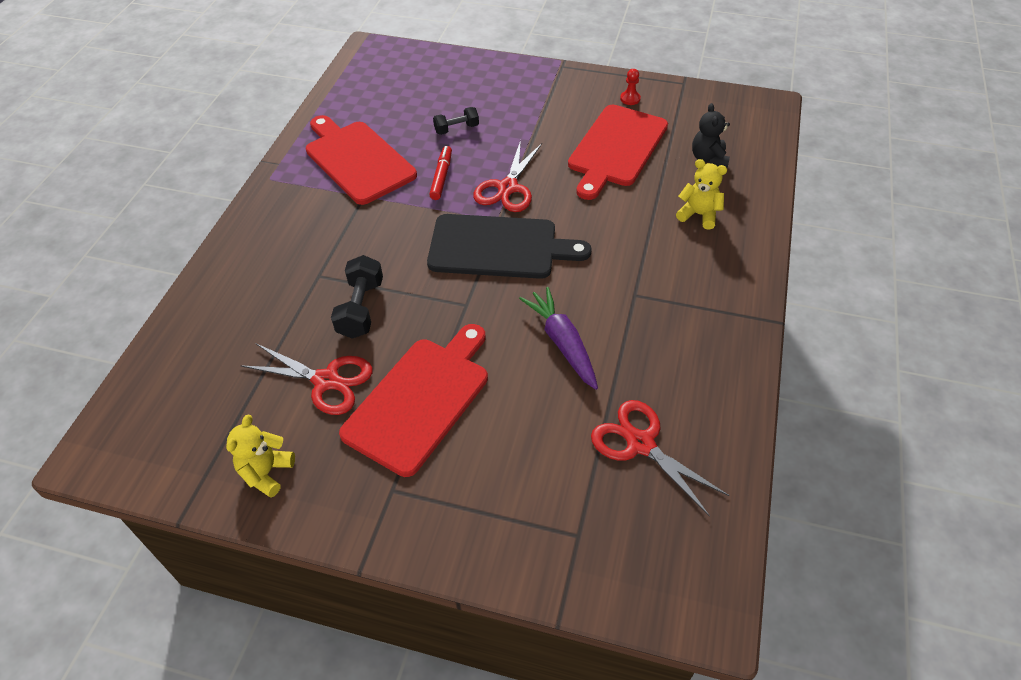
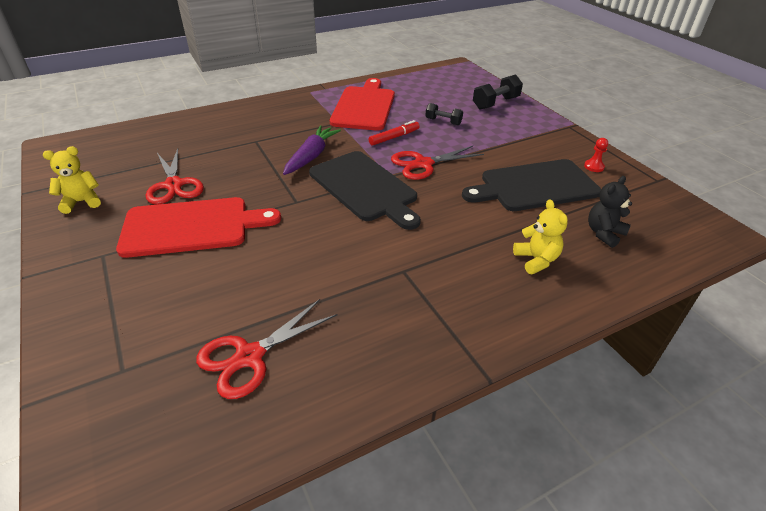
camera: 45 degrees right, 10 degrees down
black dumbbell [331,255,383,339] -> black dumbbell moved to [473,75,523,109]
purple carrot [519,287,598,390] -> purple carrot moved to [283,125,341,175]
red cutting board [568,105,668,200] -> black cutting board [462,159,601,211]
red scissors [591,400,730,516] -> red scissors turned 135 degrees counterclockwise [196,299,338,399]

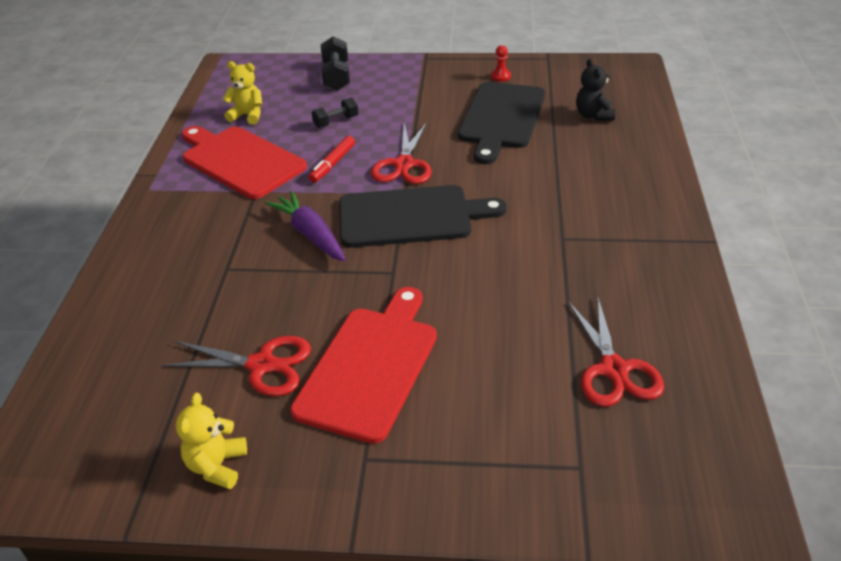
camera: 55 degrees left, 0 degrees up
red marker [369,120,420,146] -> red marker turned 150 degrees counterclockwise [309,136,355,183]
yellow teddy bear [513,200,568,274] -> yellow teddy bear moved to [223,61,262,125]

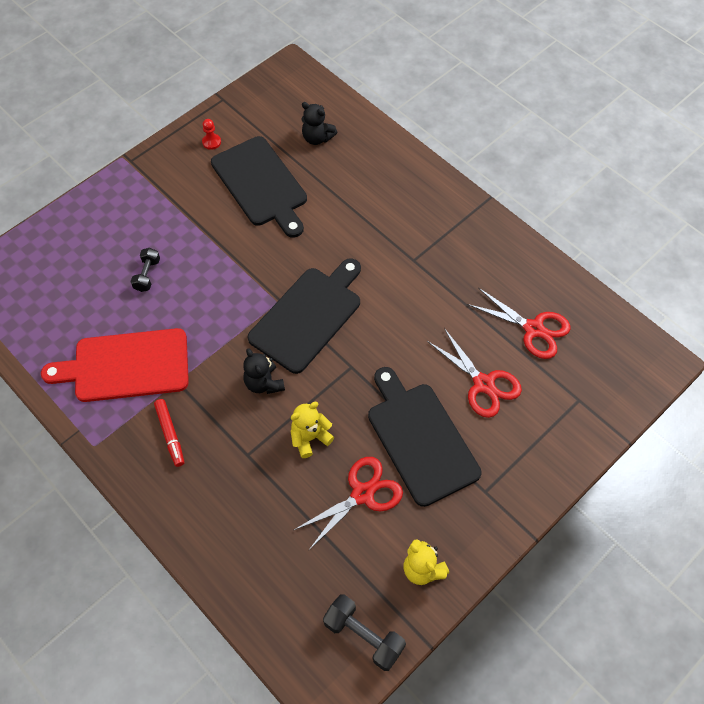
camera: 50 degrees left, 20 degrees up
yellow teddy bear [223,61,262,125] -> yellow teddy bear moved to [291,402,334,458]
purple carrot [265,191,346,261] -> black teddy bear [243,348,285,394]
red cutting board [290,287,437,444] -> black cutting board [368,367,482,507]
red marker [309,136,355,183] -> red marker moved to [154,399,184,467]
black dumbbell [321,37,350,91] -> black dumbbell moved to [323,594,406,671]
red scissors [371,122,432,184] -> red scissors moved to [427,328,522,418]

